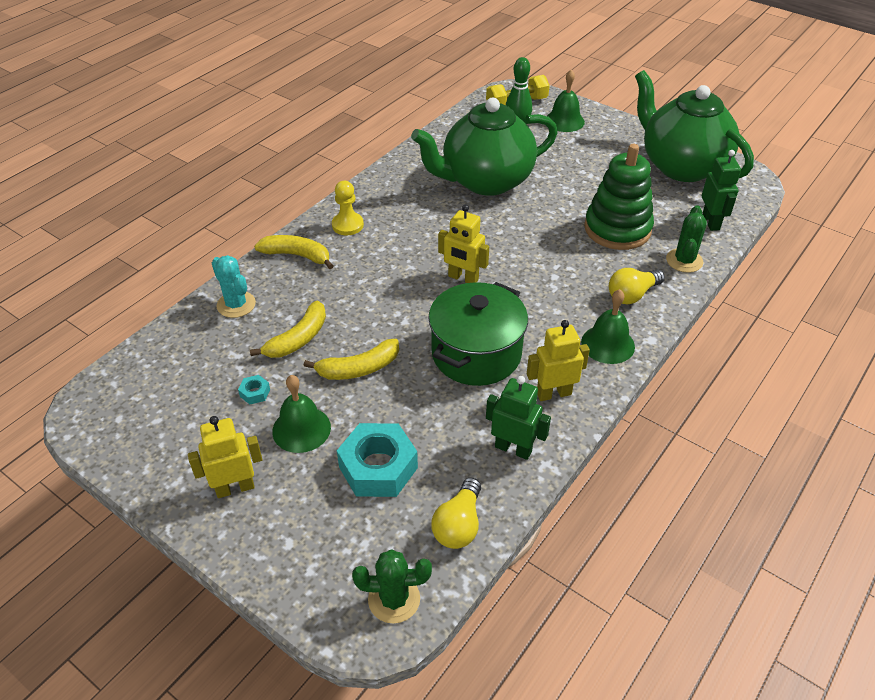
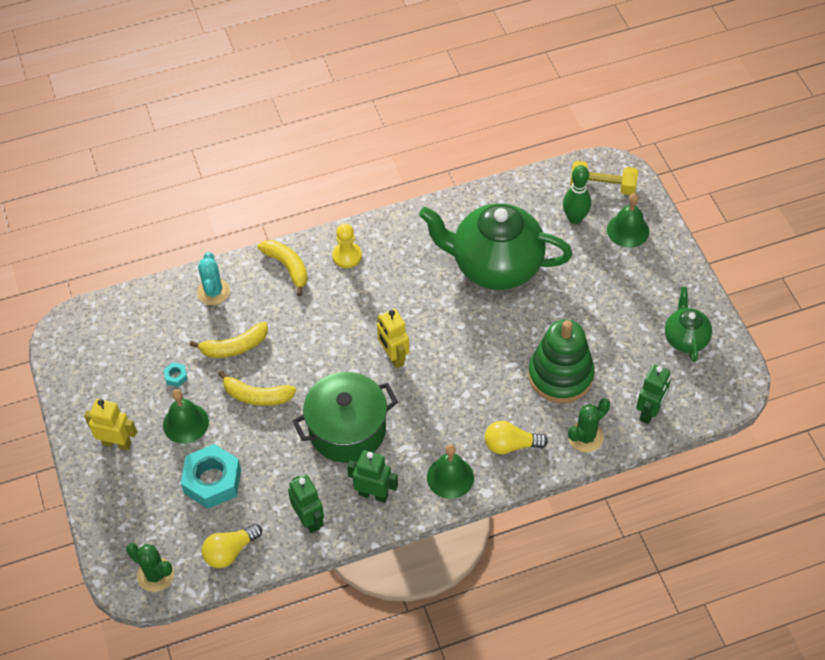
camera: 35 degrees right, 10 degrees up
yellow robot [527,320,590,401] -> green robot [347,450,398,503]
green teapot [635,70,754,182] -> green teapot [665,287,712,362], size x0.50

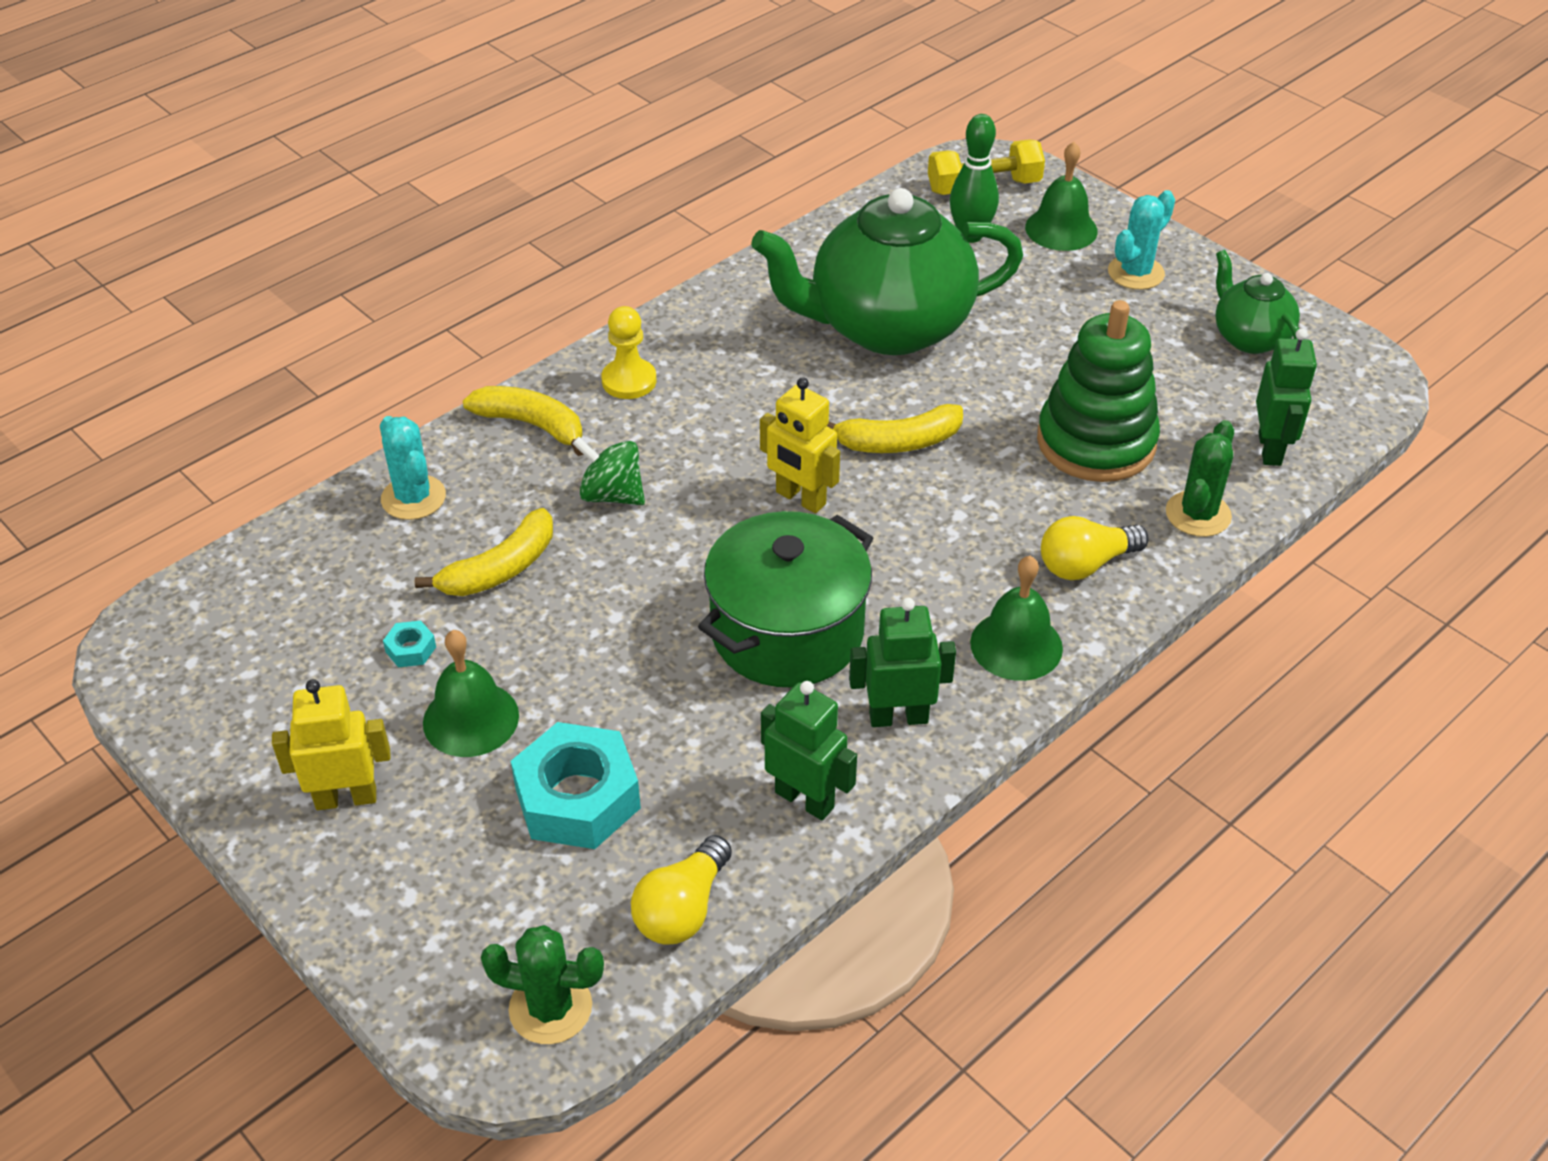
camera: 25 degrees left, 10 degrees down
yellow banana [218,371,296,406] -> yellow banana moved to [827,404,963,453]
none -> green spinning top [572,437,645,505]
none -> turquoise cactus [1108,190,1175,290]

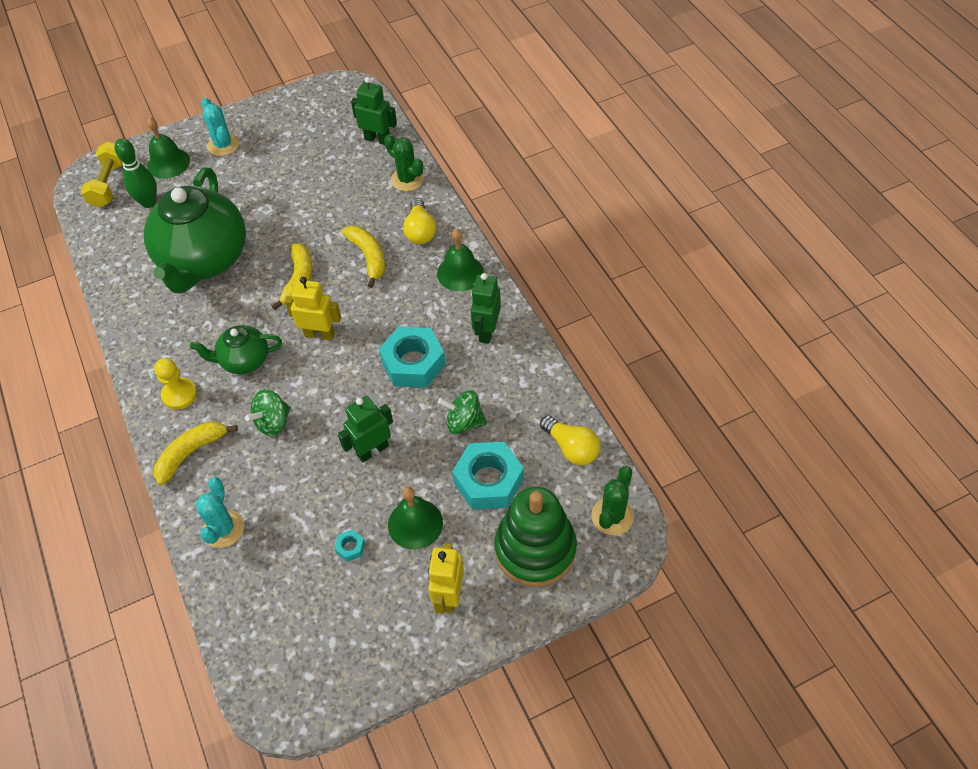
camera: 70 degrees left, 10 degrees up
turquoise cactus [380,416,446,520] -> turquoise cactus turned 75 degrees counterclockwise [196,477,244,548]
yellow banana [415,508,553,596] -> yellow banana moved to [342,226,385,288]
green pot [698,511,874,687] -> turquoise nut [379,327,446,388]
yellow robot [760,377,840,513] -> yellow robot turned 135 degrees counterclockwise [285,277,341,340]
green robot [761,681,857,820] -> green robot moved to [338,396,393,463]
green stacking toy [1037,300,1160,482] -> green stacking toy moved to [494,487,577,587]
green teapot [1215,250,1300,354] -> green teapot moved to [190,325,282,374]
none -> green spinning top [438,390,487,434]

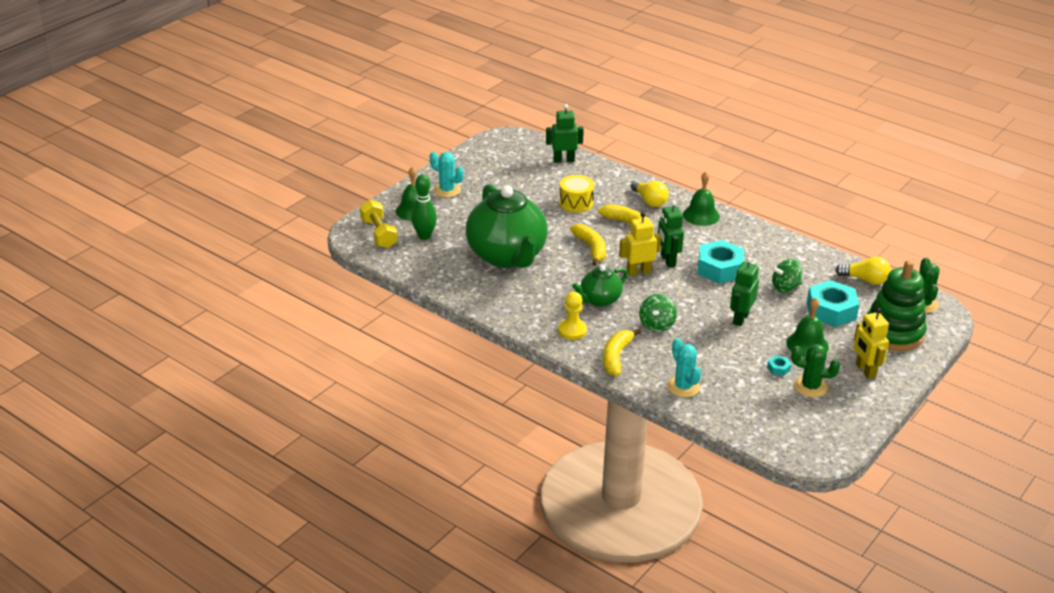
camera: 30 degrees left, 20 degrees down
green cactus [384,134,424,191] -> green cactus moved to [791,344,840,397]
green robot [471,273,501,344] -> green robot moved to [658,201,684,267]
none -> yellow drum [559,175,594,213]

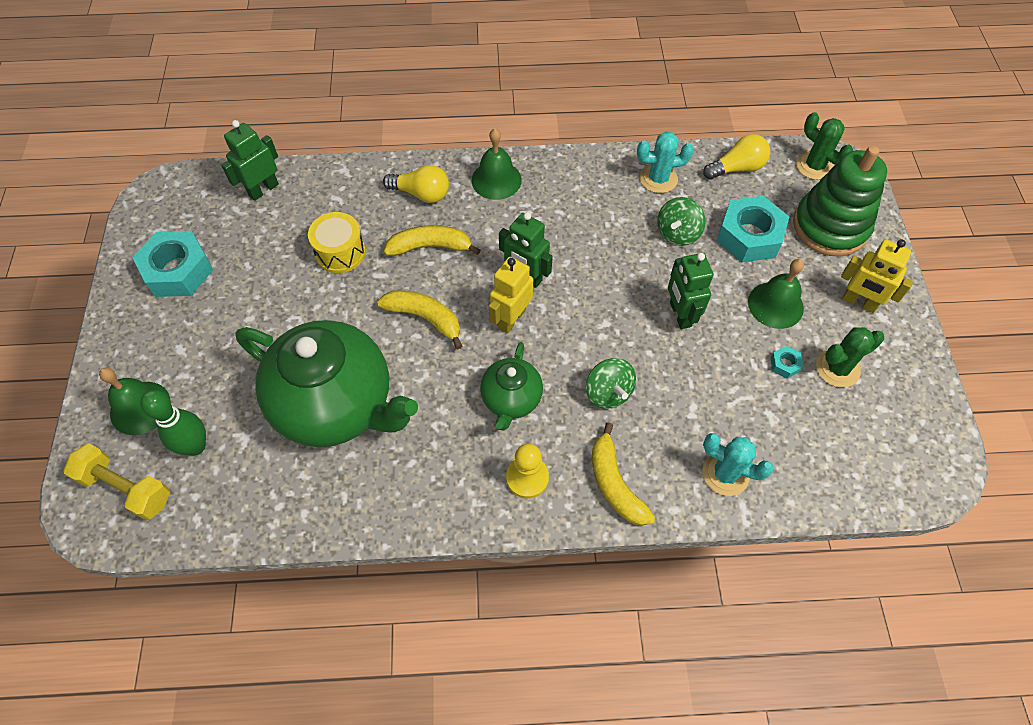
camera: 40 degrees left, 25 degrees up
turquoise cactus [430,152,464,198] -> turquoise cactus moved to [637,131,694,193]
turquoise nut [697,240,744,284] -> turquoise nut moved to [132,231,213,297]

